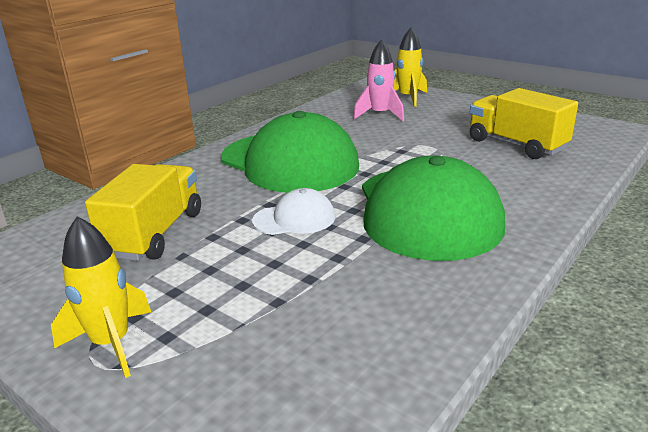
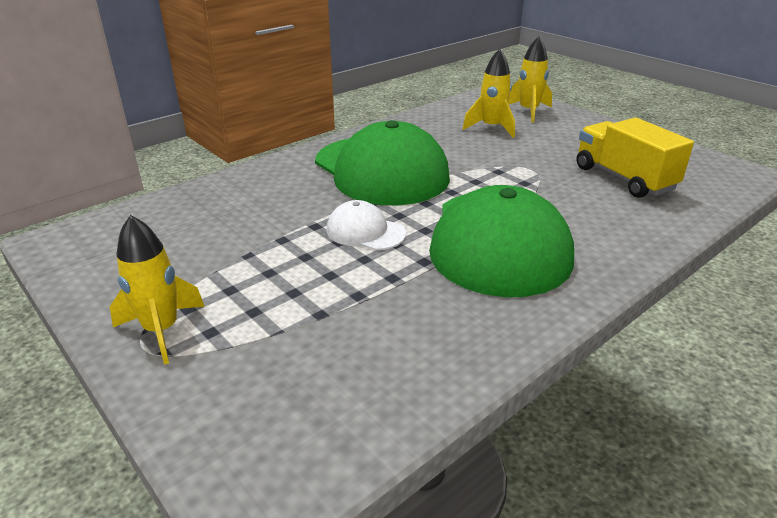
camera: 10 degrees right, 5 degrees up
yellow truck [85,164,201,261] -> none
white cap [252,188,335,235] -> white cap turned 150 degrees counterclockwise [326,200,406,250]
pink rocket [353,40,404,121] -> yellow rocket [463,49,515,138]

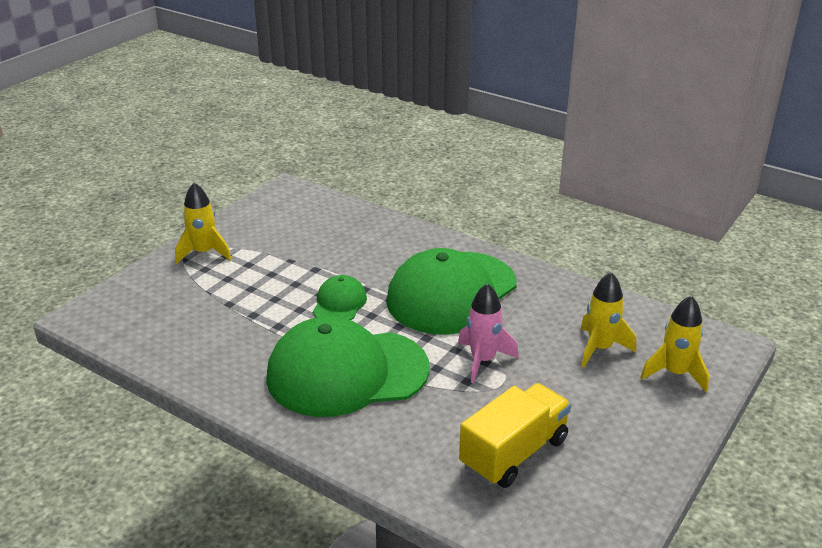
camera: 75 degrees right, 0 degrees up
white cap [326,200,406,250] -> green cap [313,275,367,320]
none -> pink rocket [458,283,519,383]

